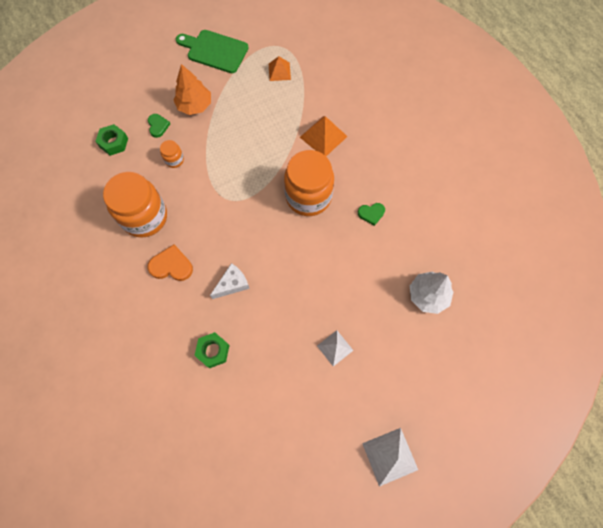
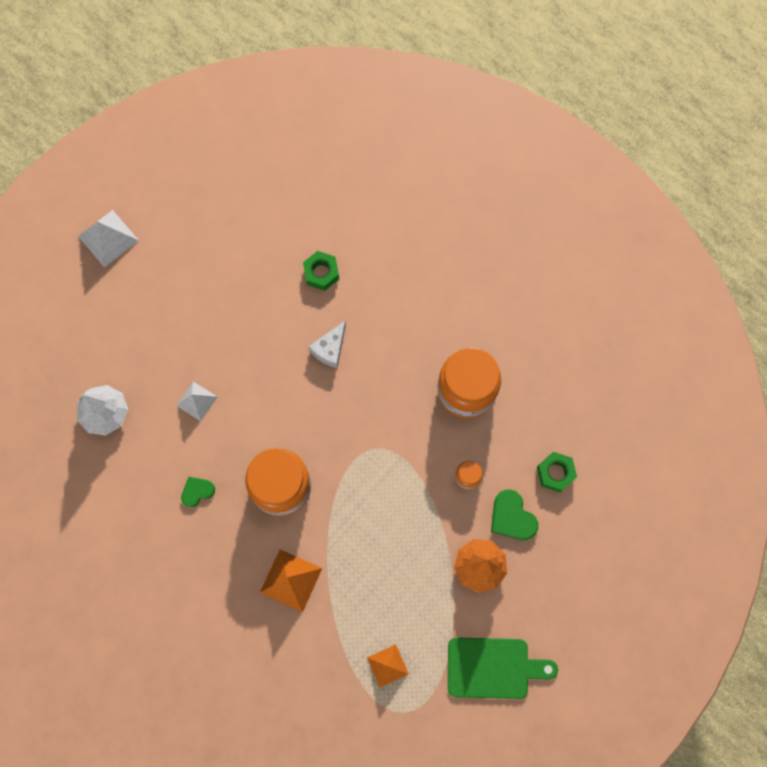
camera: 160 degrees right, 5 degrees up
green heart [148,114,170,138] -> green heart [491,489,538,540], size x1.54
orange heart [148,244,193,281] -> none
white pyramid [317,330,353,367] -> white pyramid moved to [177,382,217,421]

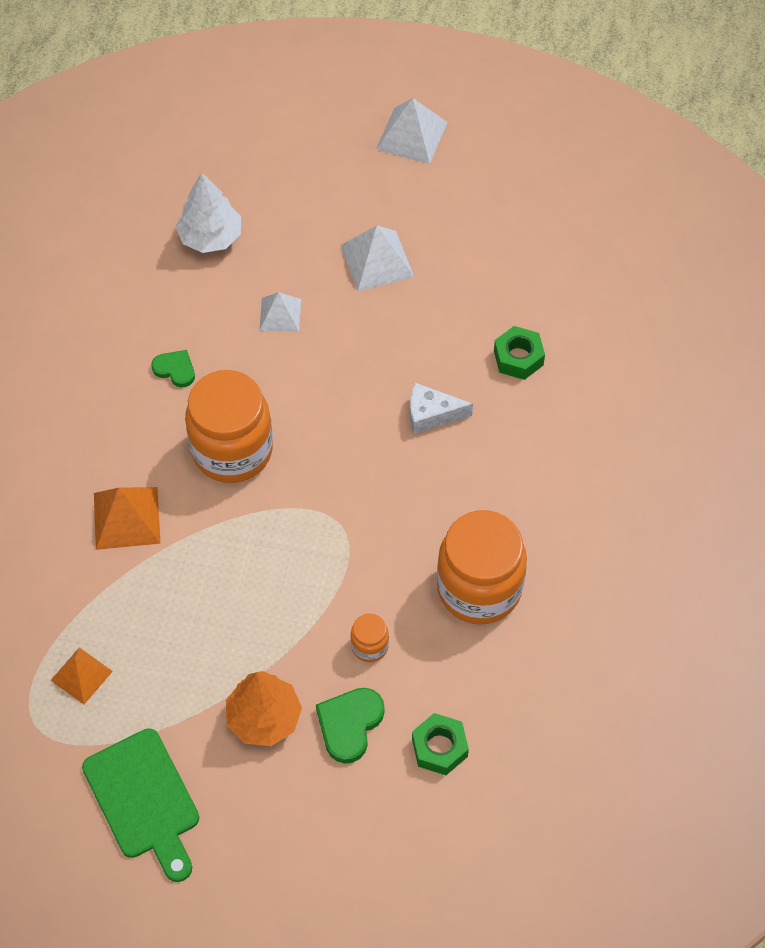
camera: 60 degrees right, 15 degrees down
none -> white pyramid [340,225,414,292]

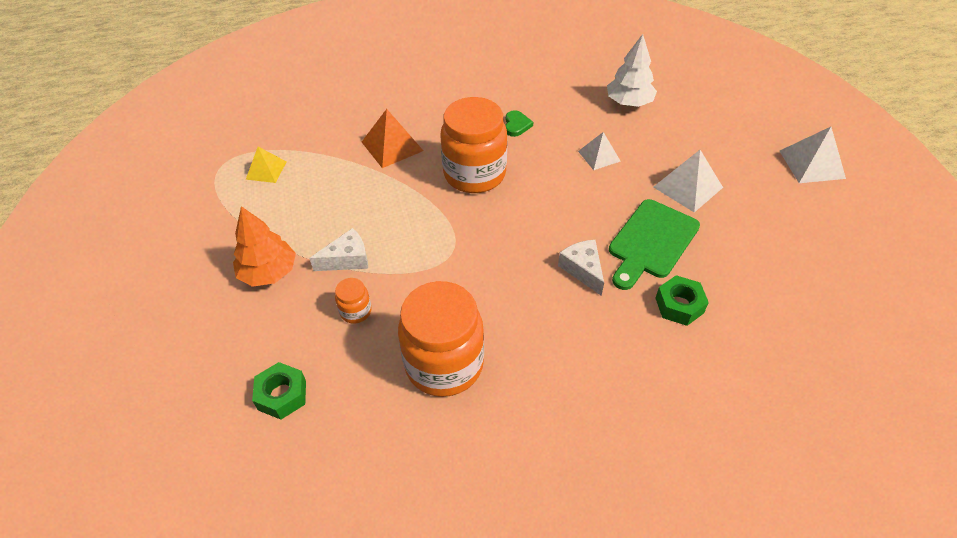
camera: 65 degrees right, 10 degrees down
orange pyramid [51,647,113,704] -> yellow pyramid [246,147,286,183]
green cutting board [82,728,199,882] -> green cutting board moved to [609,199,700,290]
green heart [316,688,385,763] -> none
none -> white cheese [309,228,368,271]

